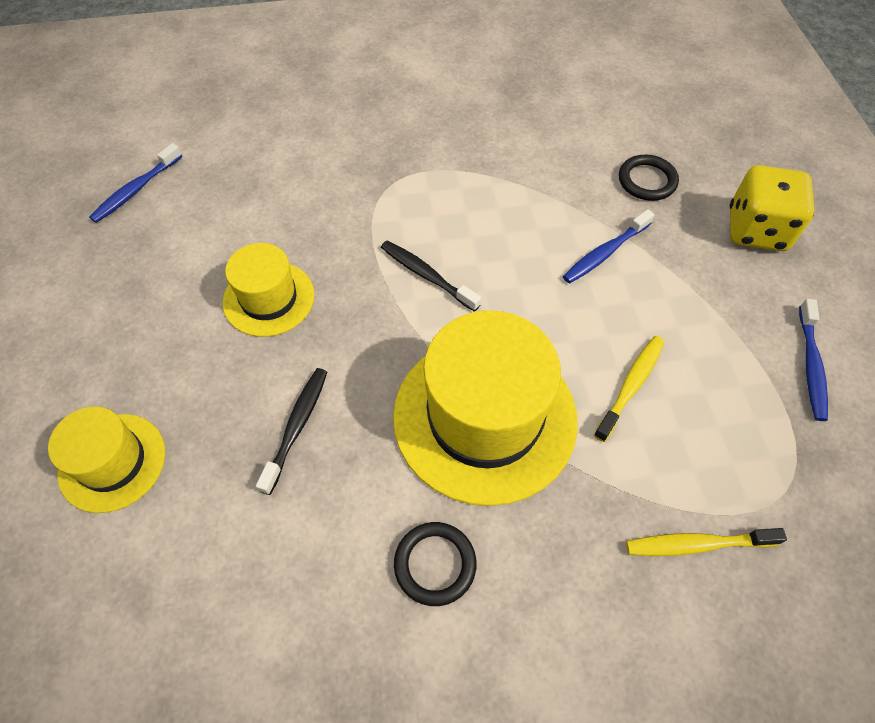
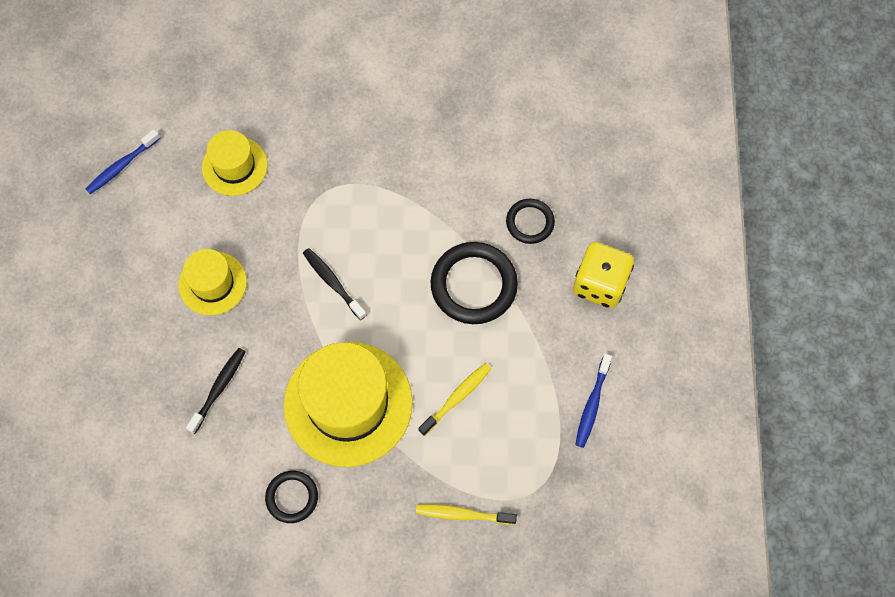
camera: 10 degrees right, 10 degrees up
yellow hat [48,407,165,513] -> yellow hat moved to [202,130,267,196]
blue toothbrush [563,209,655,284] -> black ring [430,242,518,324]

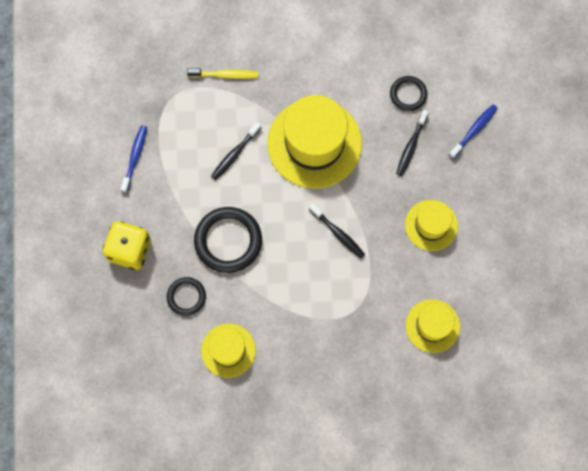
camera: 175 degrees right, 5 degrees up
blue toothbrush [86,129,161,194] -> blue toothbrush moved to [449,104,498,159]
black ring [265,471,318,523] -> black ring moved to [390,76,427,111]
yellow toothbrush [418,363,491,436] -> black toothbrush [211,122,261,180]
none -> yellow hat [201,323,256,378]

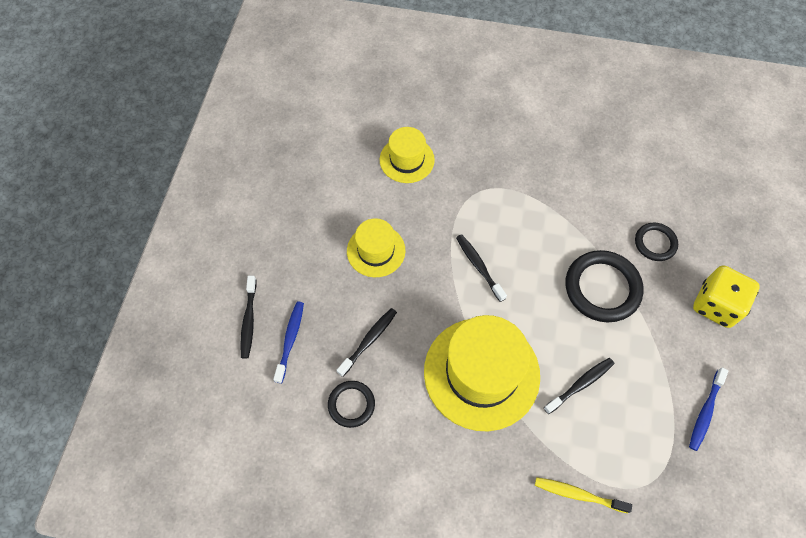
camera: 165 degrees left, 10 degrees down
yellow hat [201,323,256,378] -> none
blue toothbrush [449,104,498,159] -> blue toothbrush turned 135 degrees clockwise [273,302,304,384]
none -> black toothbrush [240,276,256,359]

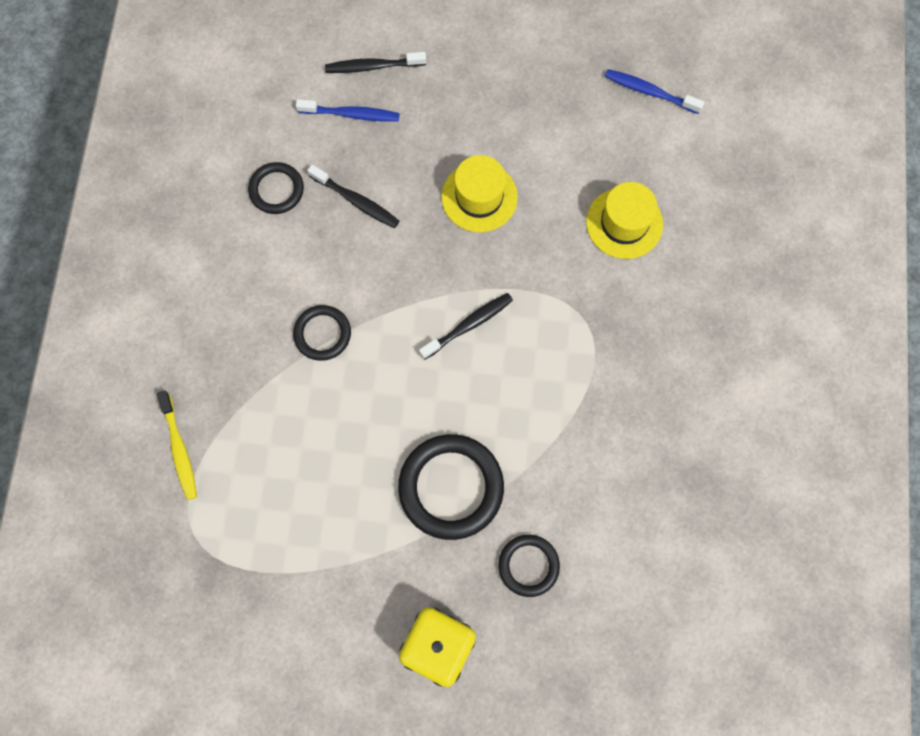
camera: 85 degrees right, 10 degrees up
yellow hat [424,315,540,431] -> black ring [293,305,351,361]
yellow toothbrush [535,477,632,513] -> yellow toothbrush turned 150 degrees clockwise [157,390,197,500]
black toothbrush [544,358,614,414] -> none
blue toothbrush [689,367,729,451] -> blue toothbrush moved to [605,69,705,114]

